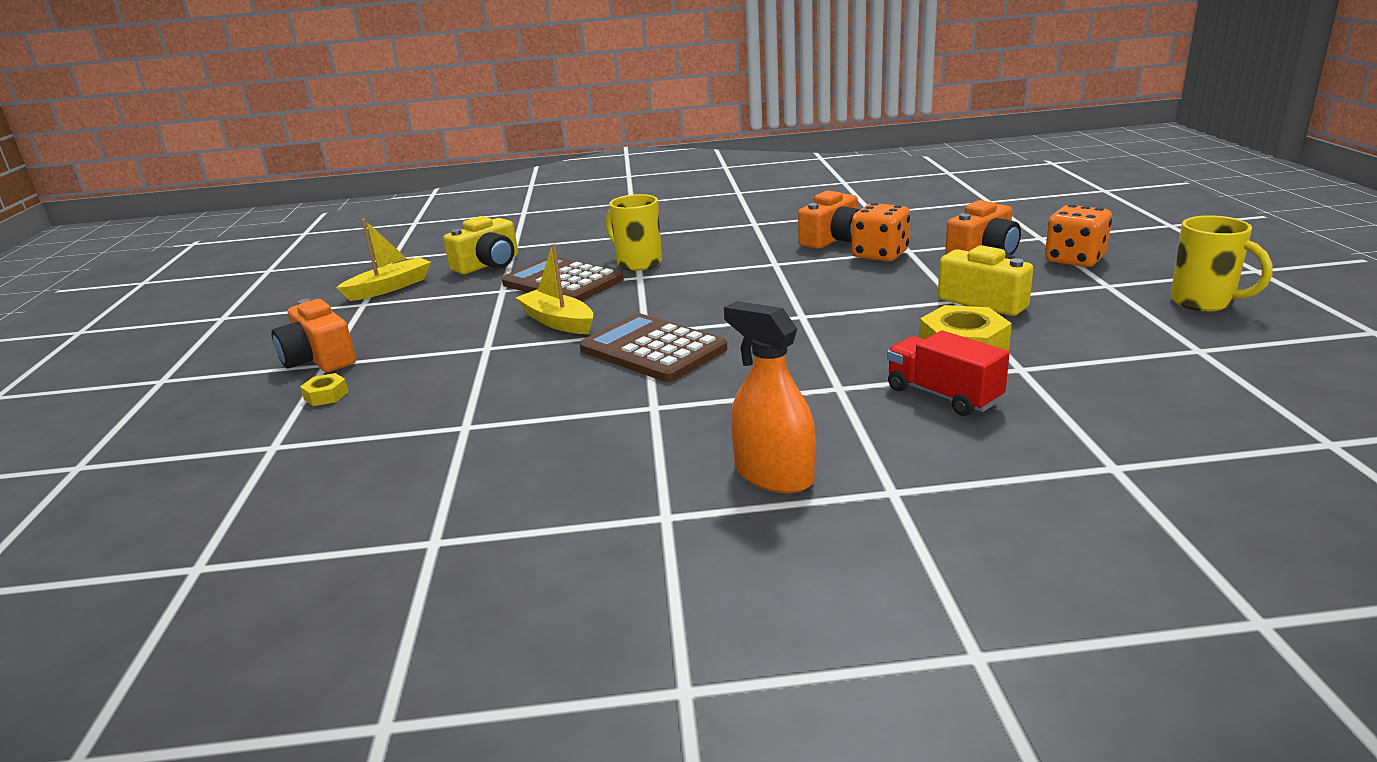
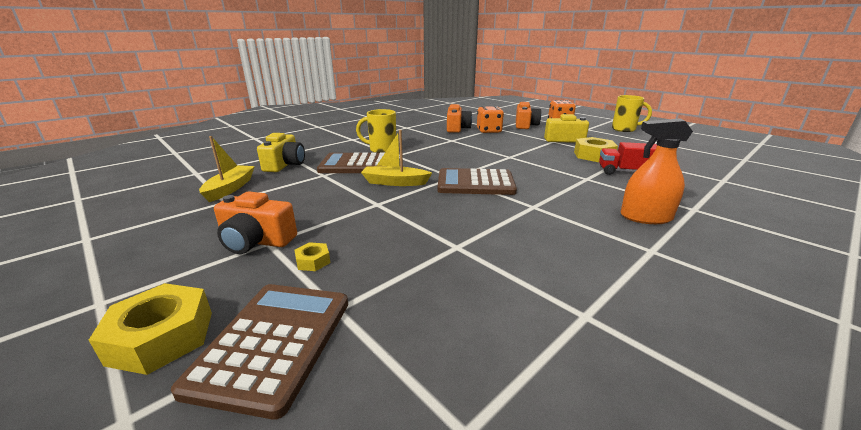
camera: 40 degrees left, 0 degrees up
none -> yellow nut [89,283,212,375]
none -> brown calculator [171,284,348,420]

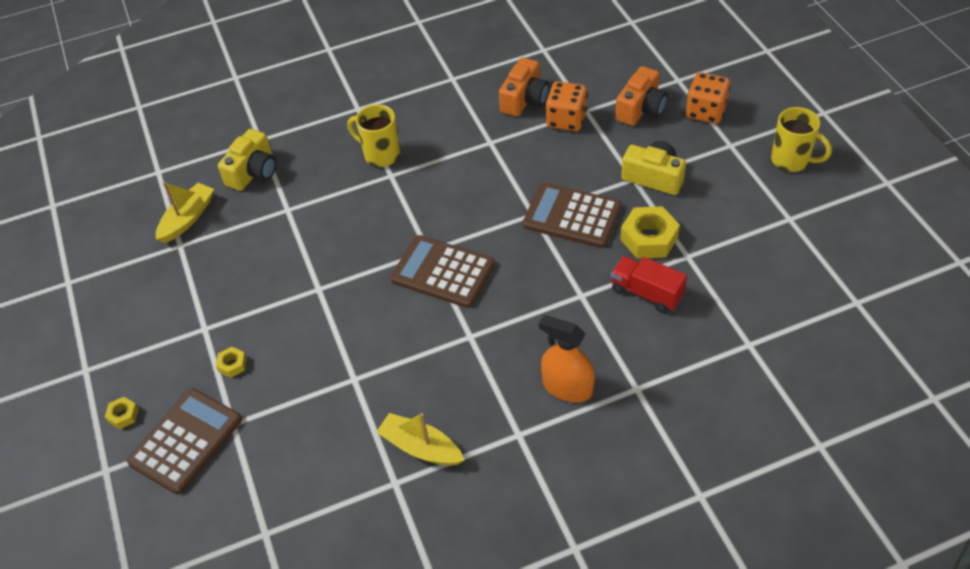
camera: 25 degrees right, 25 degrees up
yellow nut [89,283,212,375] -> yellow nut [105,397,138,429], size x0.50
orange camera [214,191,297,254] -> none
brown calculator [317,152,385,173] -> brown calculator moved to [523,183,622,248]
yellow boat [361,130,432,186] -> yellow boat moved to [376,413,464,465]

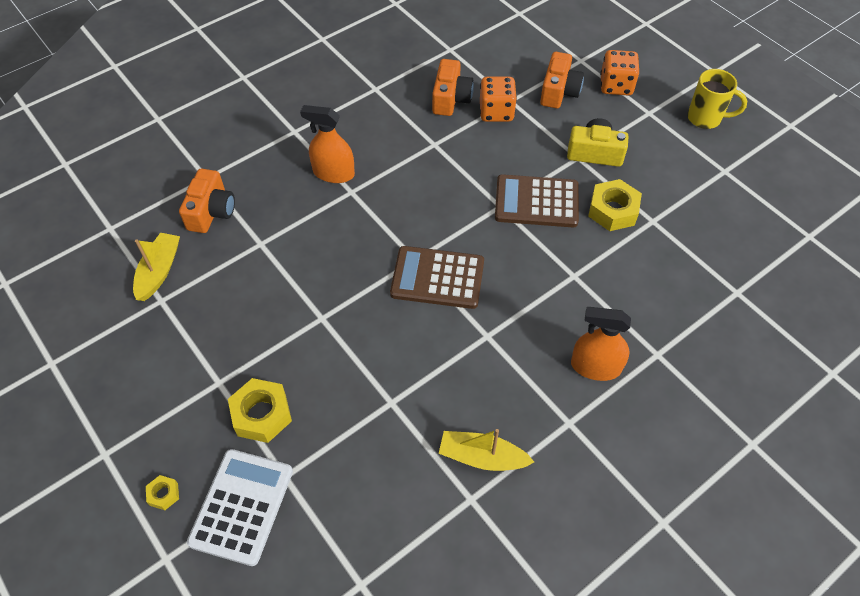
camera: 20 degrees left, 5 degrees up
brown calculator [127,388,242,495] -> white calculator [187,449,293,566]
yellow nut [216,347,246,378] -> yellow nut [228,378,292,443], size x2.01
yellow camera [218,129,276,191] -> orange camera [179,169,235,233]
yellow mug [347,104,400,167] -> orange spray bottle [300,105,355,183]
red truck [611,256,687,313] -> none

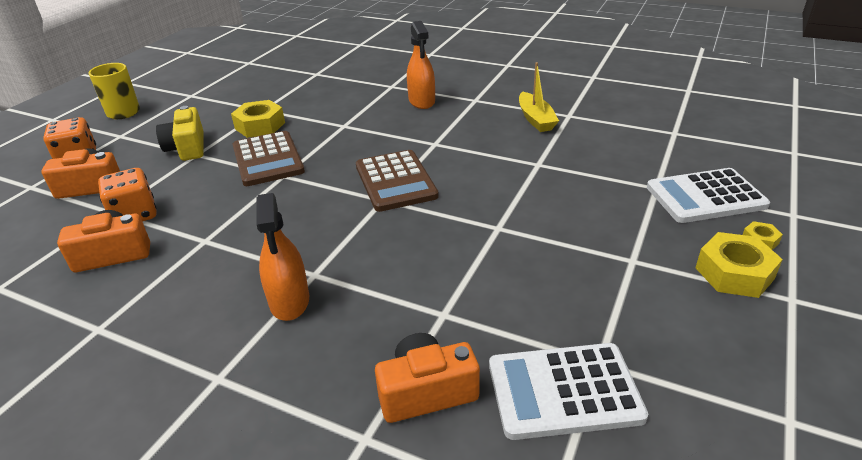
camera: 115 degrees left, 20 degrees down
yellow boat [133,233,180,301] -> white calculator [489,343,648,440]
yellow nut [228,378,292,443] -> yellow nut moved to [696,232,783,298]

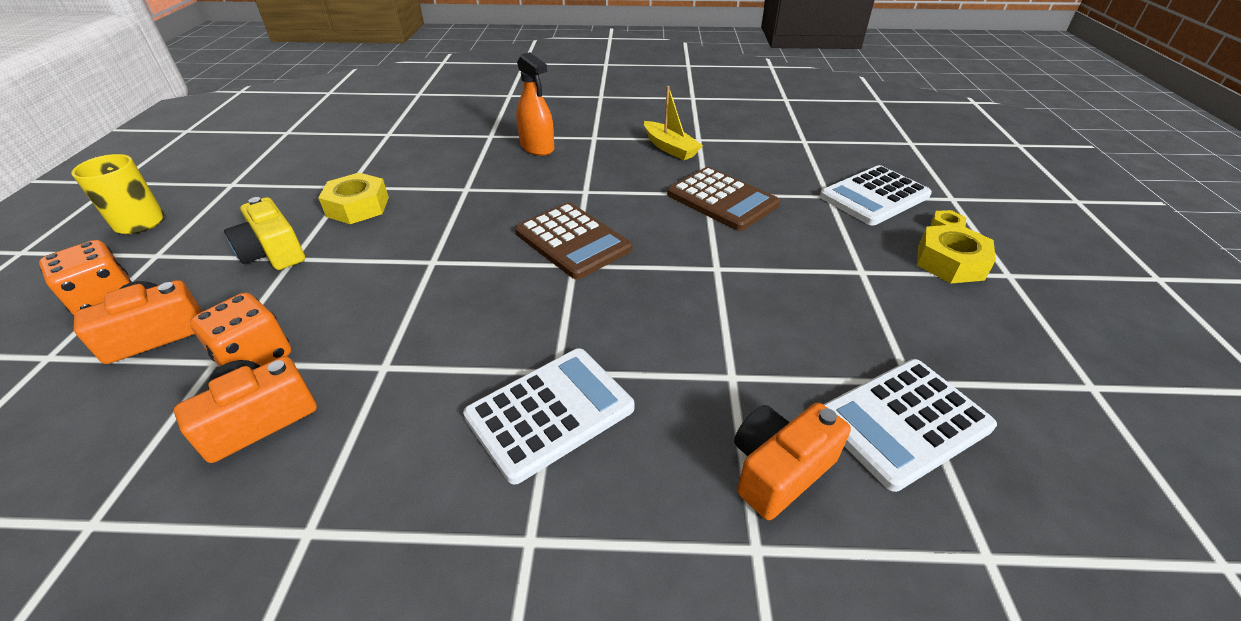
camera: 25 degrees left, 5 degrees up
brown calculator [232,131,305,186] -> brown calculator moved to [667,167,780,231]
orange spray bottle [256,193,309,321] -> white calculator [463,348,634,484]

